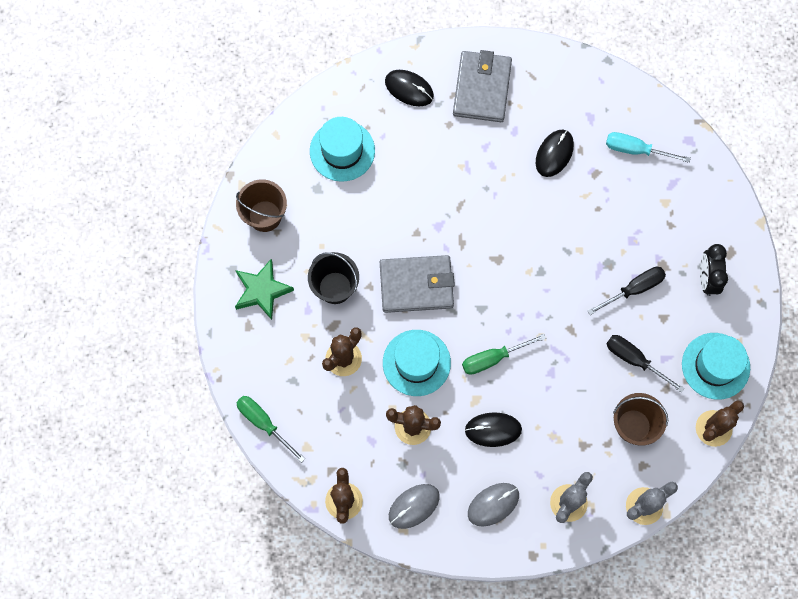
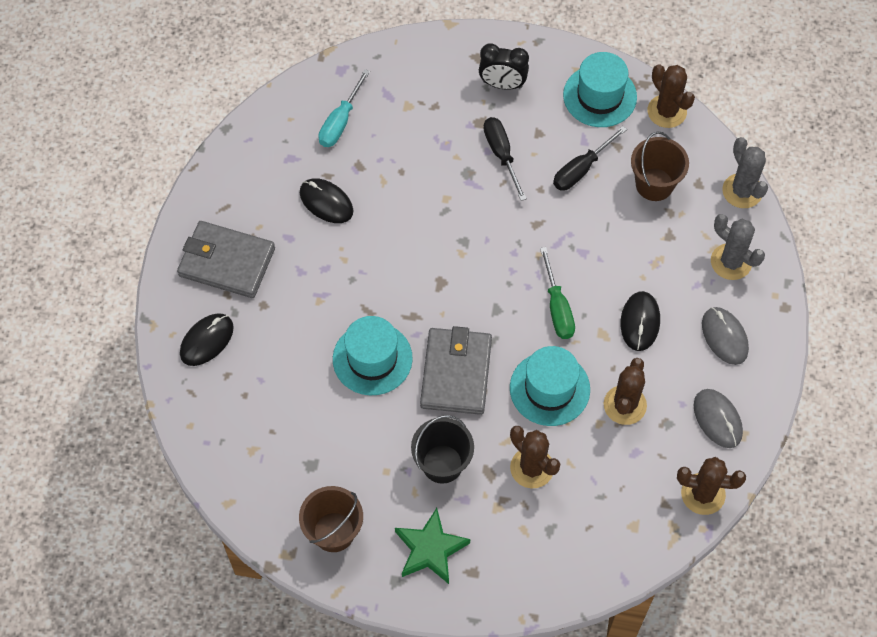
camera: 80 degrees left, 10 degrees down
green screwdriver [236,396,305,463] -> none
turquoise hat [310,117,375,182] -> turquoise hat moved to [333,316,413,396]

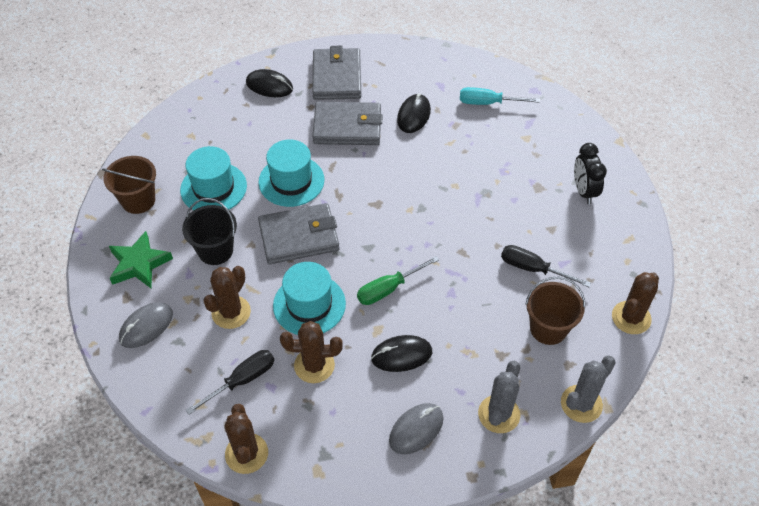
camera: 70 degrees right, 10 degrees down
black screwdriver [483,117,527,201] -> black screwdriver moved to [186,350,274,415]
turquoise hat [563,52,637,127] -> turquoise hat moved to [180,146,247,210]
grey mouse [694,389,743,448] -> grey mouse moved to [119,302,173,348]
none -> grey wallet [312,102,383,145]

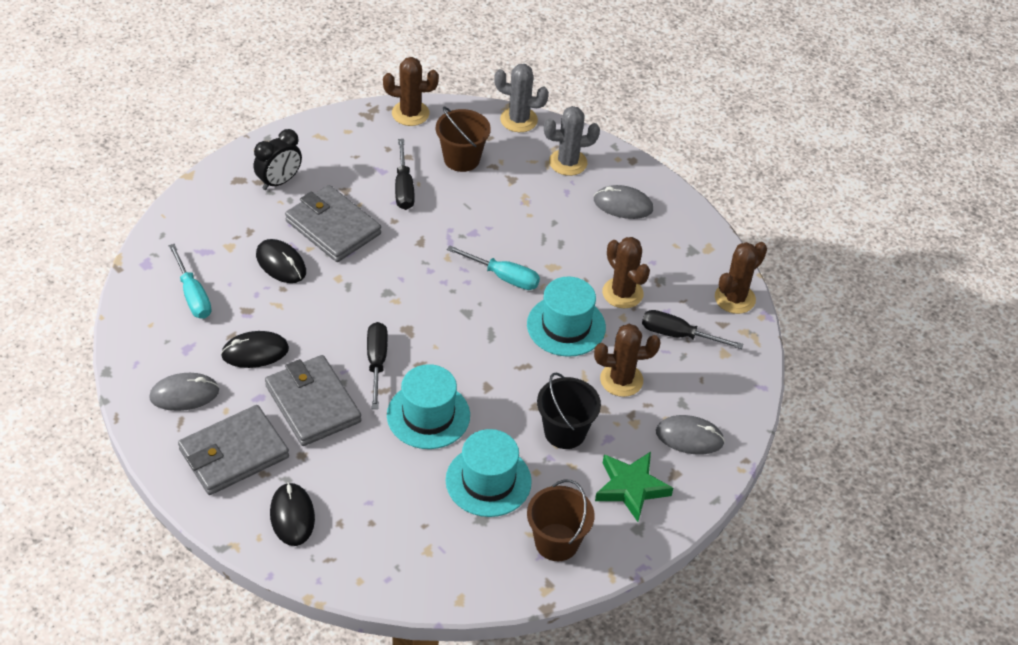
camera: 125 degrees left, 5 degrees down
grey wallet [258,203,340,264] -> grey wallet moved to [285,185,381,262]
green screwdriver [357,256,439,305] -> turquoise screwdriver [447,246,540,290]
black mouse [371,335,432,372] -> black mouse moved to [256,239,306,283]
none -> grey mouse [149,373,219,411]
none -> black screwdriver [367,322,388,409]

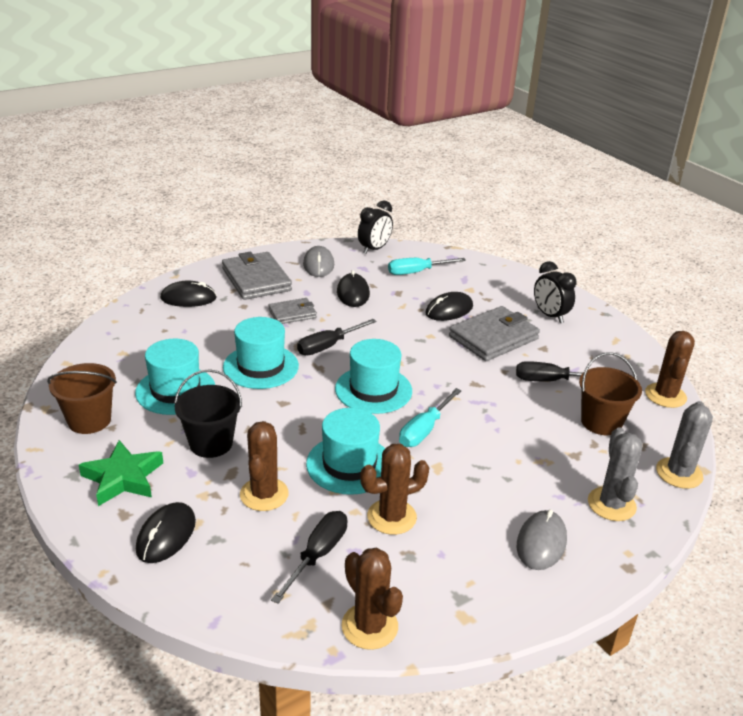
camera: 100 degrees right, 15 degrees down
grey wallet [265,355,361,446] -> grey wallet [268,298,317,324], size x0.57
black screwdriver [367,322,388,409] -> black screwdriver turned 135 degrees clockwise [297,319,377,355]
grey mouse [656,415,725,454] -> black mouse [136,502,196,563]
none -> turquoise hat [335,339,412,414]
none -> black clock [358,200,393,254]

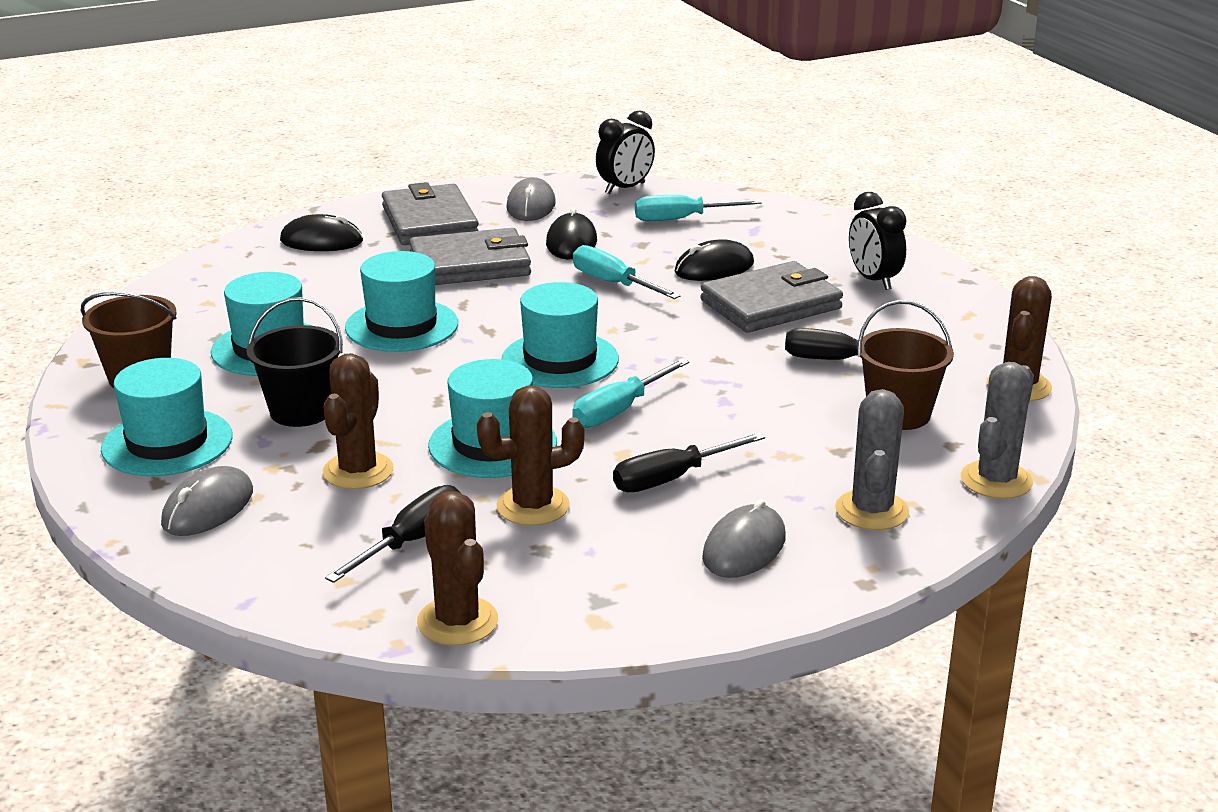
camera: 10 degrees right, 5 degrees down
green star [79,440,163,506] -> turquoise hat [101,358,233,476]
black mouse [136,502,196,563] -> grey mouse [161,466,253,536]
grey wallet [268,298,317,324] -> grey wallet [409,228,531,285], size x1.75
black screwdriver [297,319,377,355] -> black screwdriver moved to [613,432,765,492]
none -> turquoise screwdriver [573,245,681,299]

